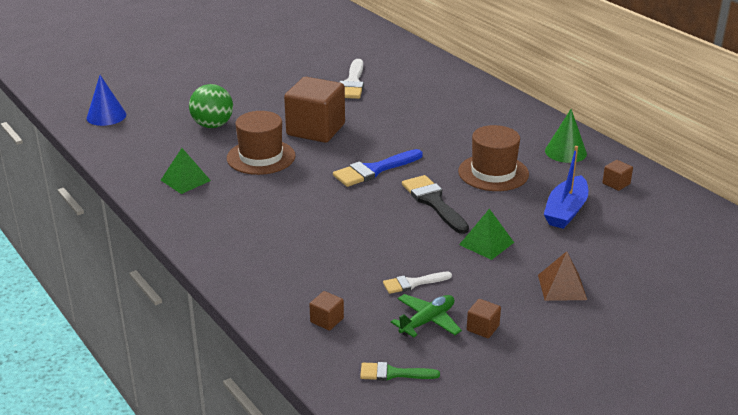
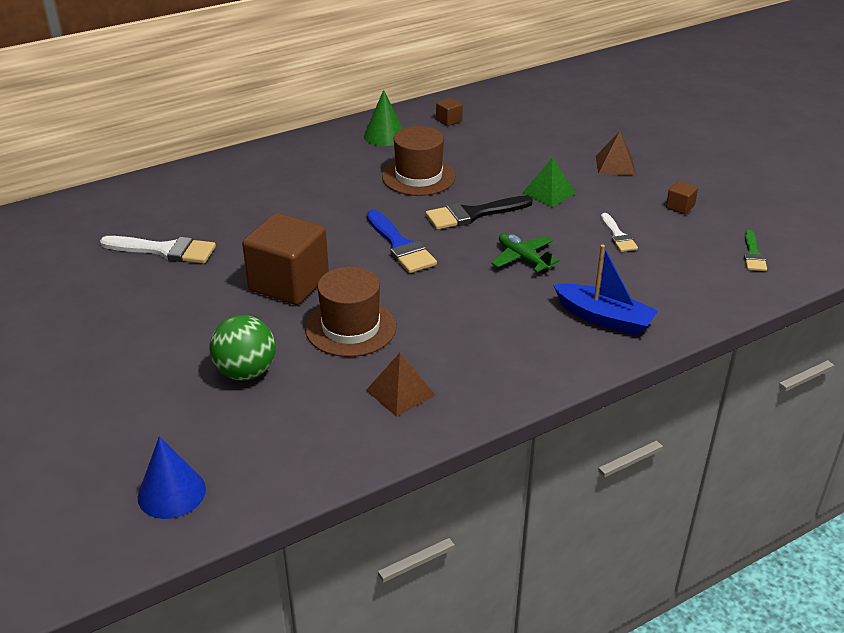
camera: 85 degrees left, 5 degrees up
green pyramid [161,148,211,194] -> brown pyramid [366,353,435,417]
brown cube [309,291,344,330] -> none
green plane [391,294,462,338] -> green plane moved to [491,233,559,273]
blue boat [544,146,588,229] -> blue boat moved to [553,245,658,335]

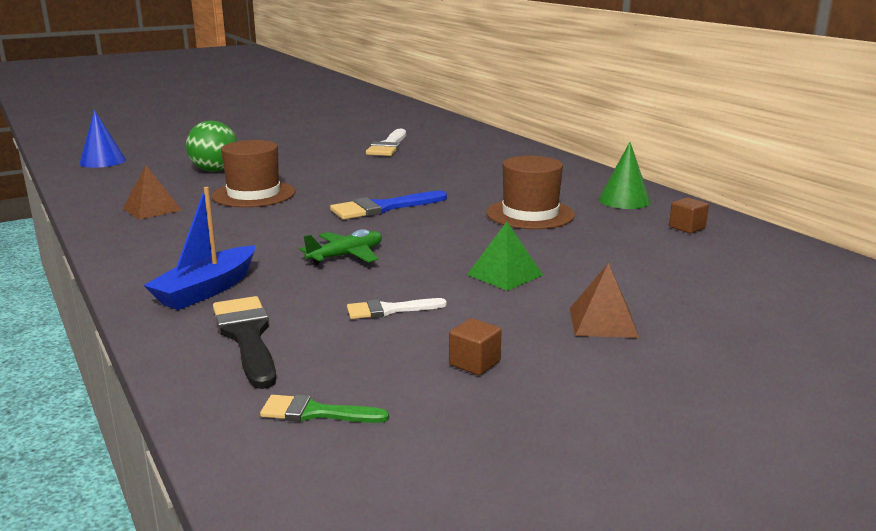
camera: 90 degrees right, 15 degrees down
brown cube [242,213,329,305] -> none
black brush [426,196,533,230] -> black brush moved to [213,296,276,389]

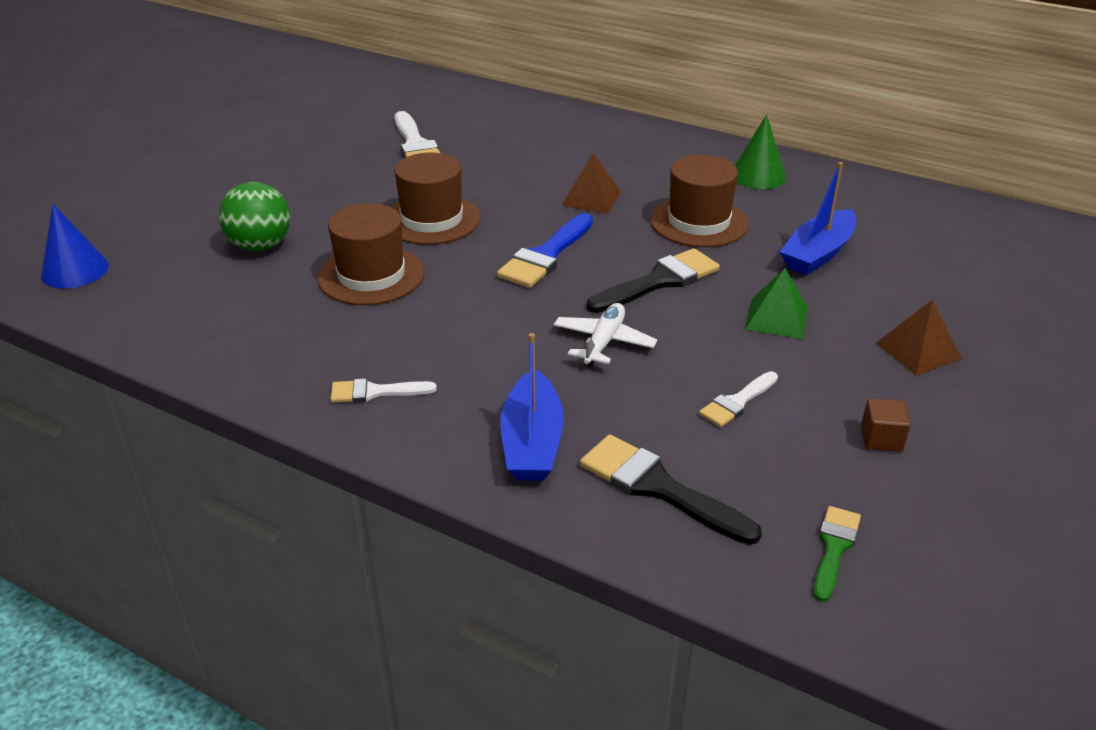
camera: 30 degrees left, 15 degrees up
brown pyramid [123,165,182,220] -> brown pyramid moved to [561,153,621,214]
green brush [260,395,389,423] -> green brush turned 135 degrees clockwise [813,506,861,602]
green plane [299,229,382,265] -> white plane [554,303,657,367]
brown cube [669,197,709,233] -> none
none -> white brush [330,379,437,403]
none -> brown hat [391,153,481,245]
none -> black brush [587,248,720,313]
none -> blue boat [780,162,856,275]

